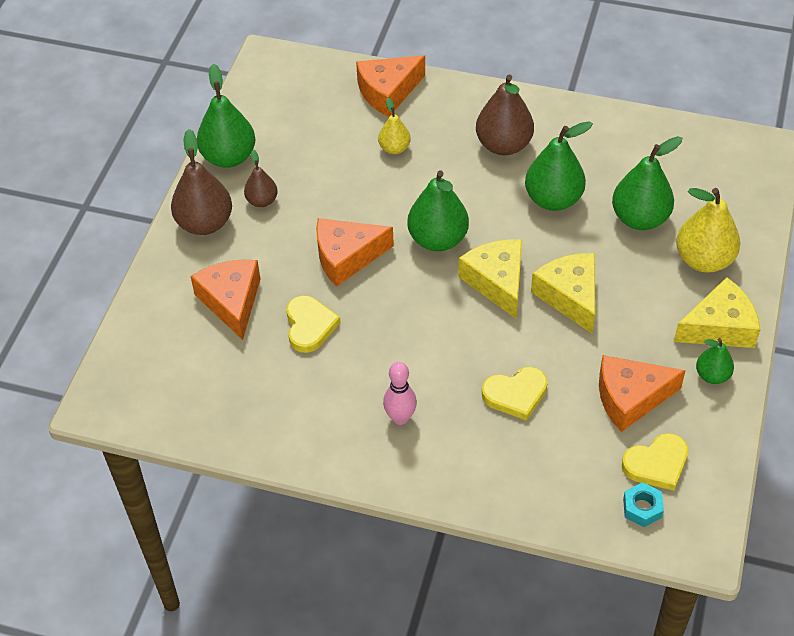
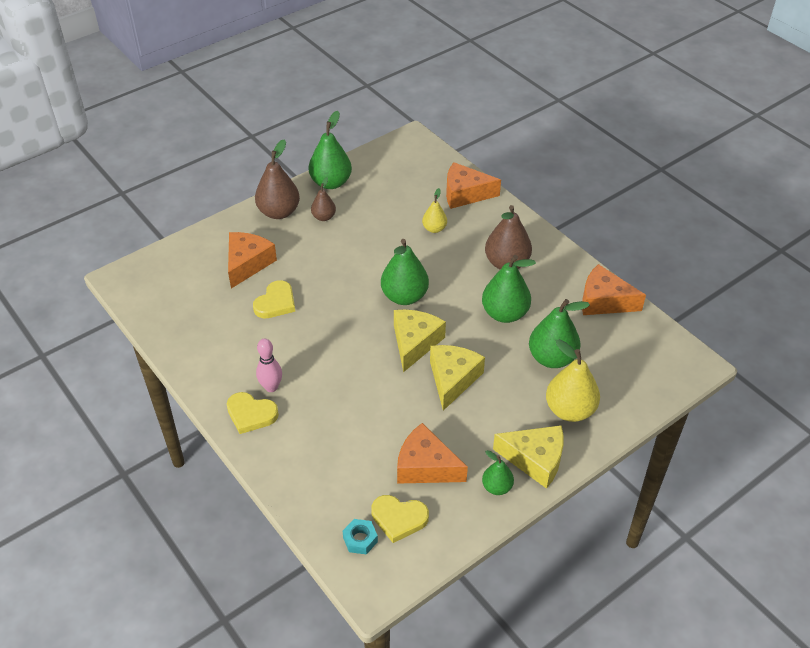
camera: 35 degrees right, 5 degrees down
orange cheese [316,218,394,287] -> orange cheese moved to [582,264,646,315]
yellow heart [482,367,548,421] -> yellow heart moved to [227,392,279,434]

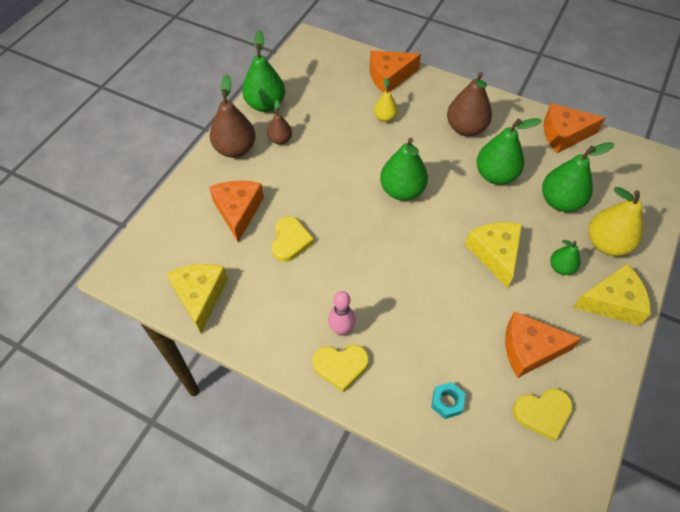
camera: 25 degrees left, 10 degrees up
turquoise nut [343,519,378,555] -> turquoise nut moved to [431,382,465,419]
yellow cheese [394,309,446,372] -> yellow cheese moved to [166,264,228,333]
green pear [482,450,514,495] -> green pear moved to [550,240,581,275]

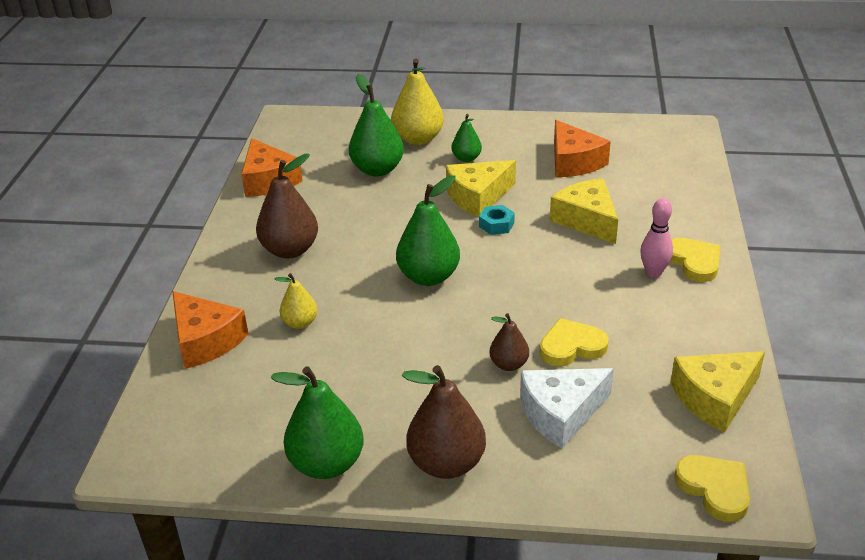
camera: 110 degrees left, 20 degrees down
orange cheese [209,180,264,242] -> white cheese [520,368,614,449]
brown pear [267,100,292,145] -> brown pear moved to [489,313,529,371]
turquoise nut [431,382,465,419] -> turquoise nut moved to [479,205,515,235]
green pear [476,118,542,185] -> none
yellow heart [513,389,573,441] -> yellow heart moved to [674,455,750,522]
yellow cheese [573,264,651,326] -> yellow cheese moved to [550,178,618,244]

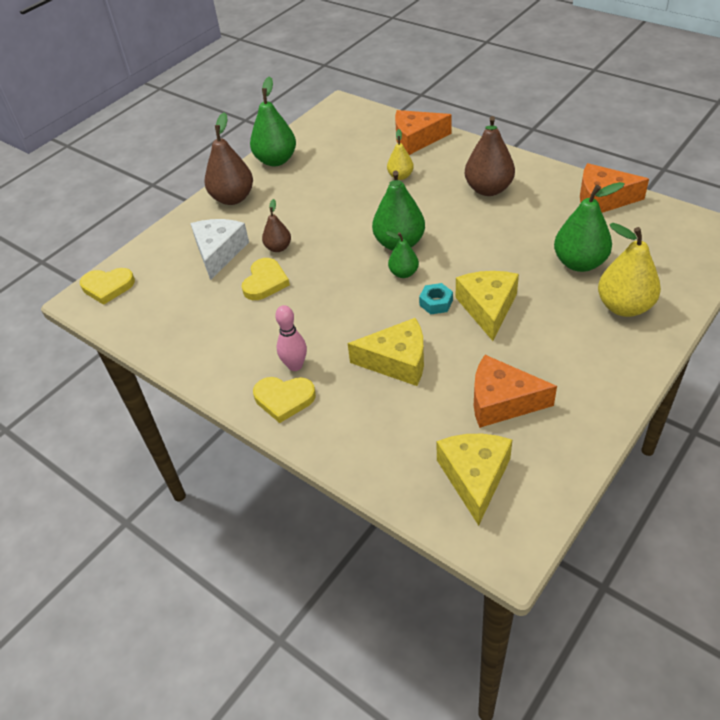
camera: 125 degrees right, 10 degrees up
green pear [452,114,482,162] -> green pear moved to [386,231,419,278]
yellow cheese [670,351,765,432] -> yellow cheese moved to [437,434,512,526]

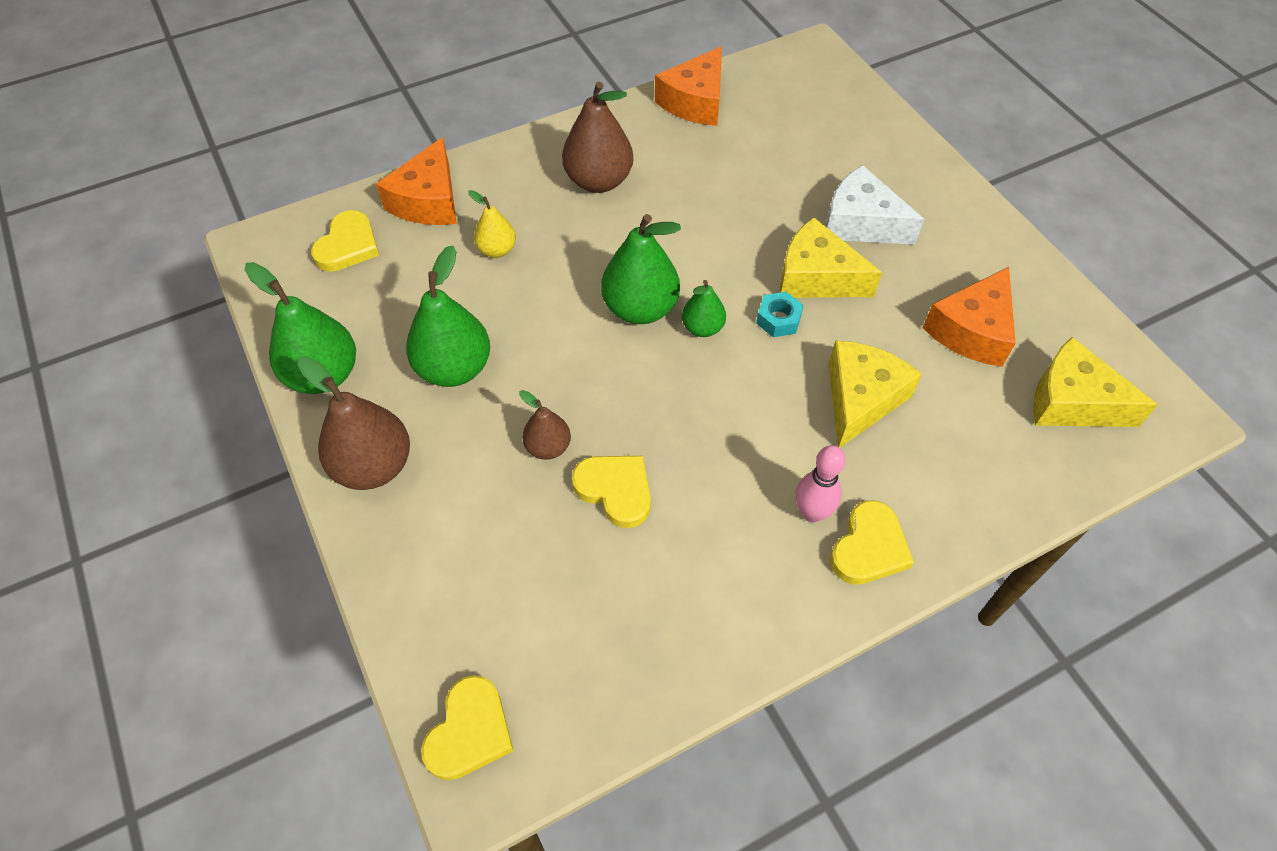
camera: 70 degrees left, 10 degrees up
white cheese [190,219,249,280] -> white cheese moved to [826,165,924,245]
green pear [554,182,625,272] -> green pear moved to [406,245,490,387]
yellow pear [598,223,661,317] -> none
none -> yellow heart [311,210,379,272]

